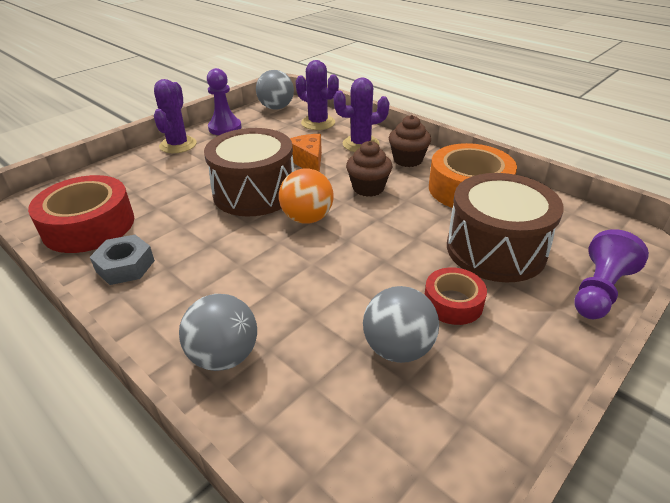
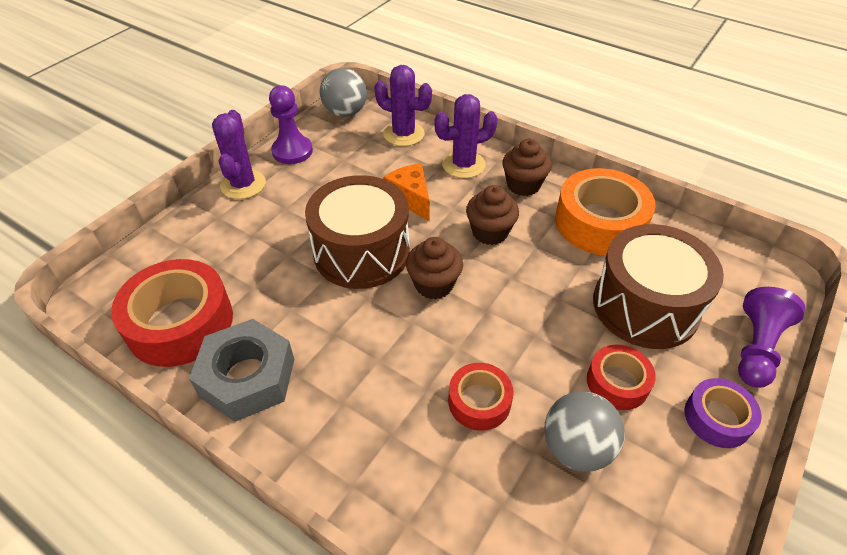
camera: 10 degrees left, 10 degrees up
grey nut [90,235,155,285] -> grey nut [189,319,294,422], size x1.51
grey ball [179,294,257,371] -> none
orange ball [279,168,333,224] -> brown cupcake [406,237,463,299]
none -> red tape [448,363,514,431]
none -> purple tape [685,378,762,448]

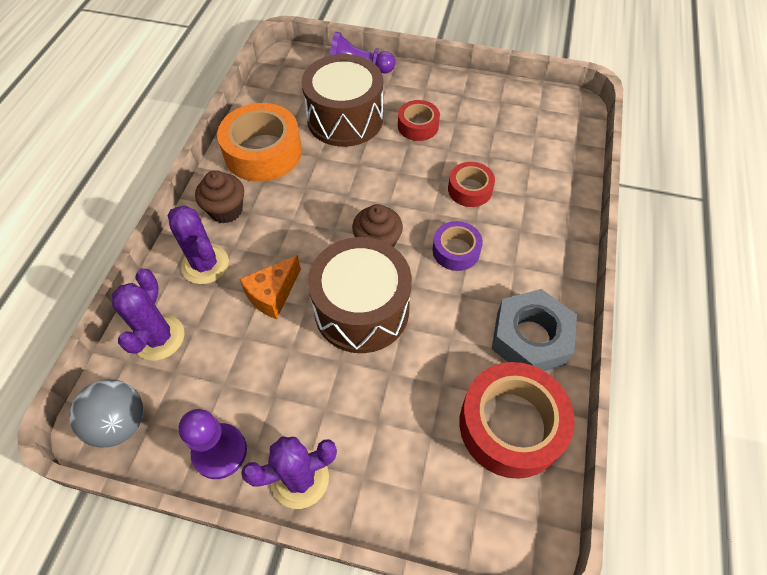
camera: 110 degrees left, 10 degrees up
brown cupcake [466,185,519,245] -> none
grey ball [544,391,625,472] -> none
purple tape [685,378,762,448] -> purple tape moved to [432,221,483,271]

